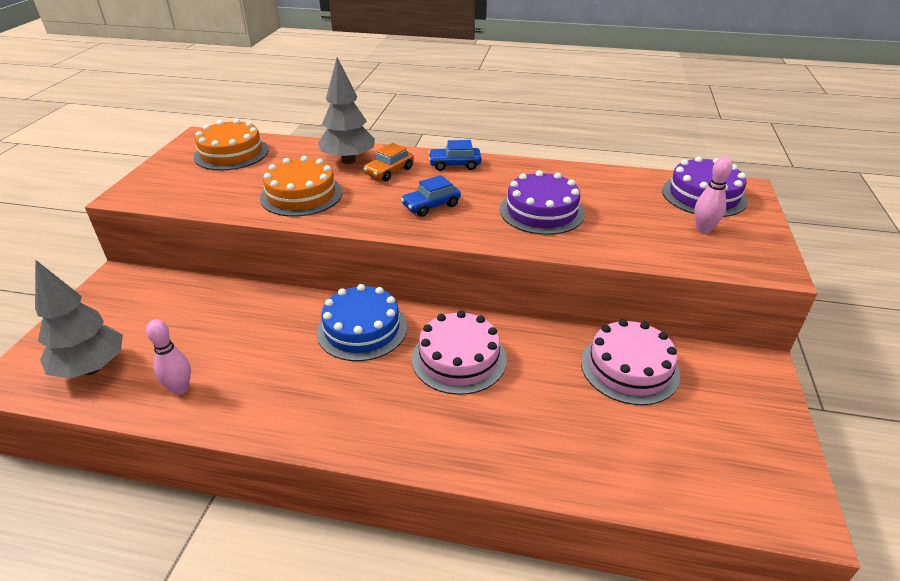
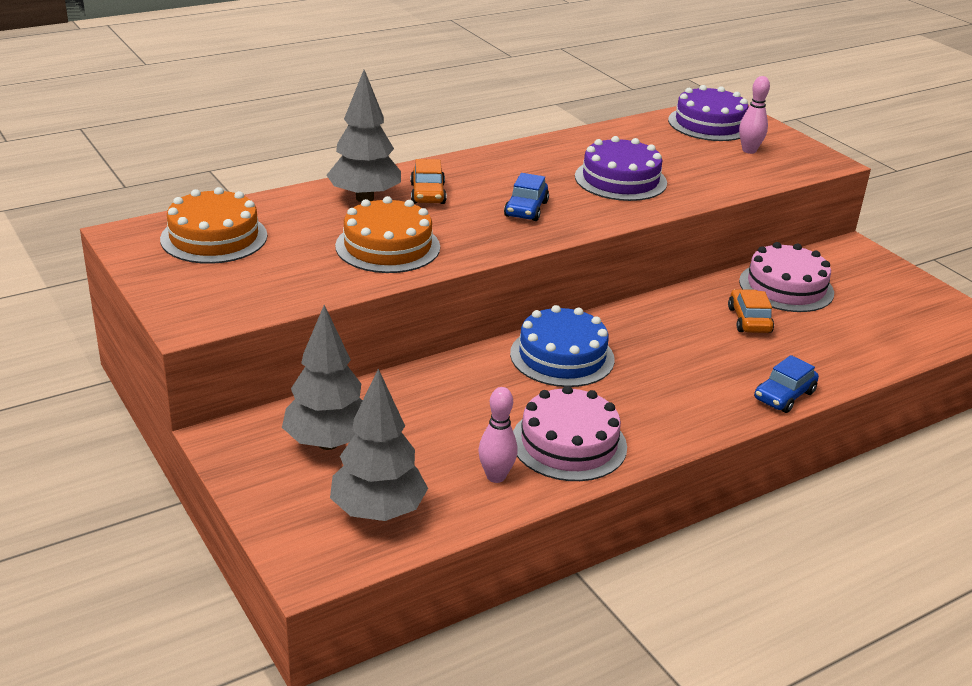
camera: 45 degrees left, 5 degrees down
pink cake [412,311,507,395] -> pink cake moved to [513,385,627,481]
blue car [428,140,481,171] -> blue car moved to [754,355,819,413]
none -> grey tree [282,305,363,450]
none -> orange car [728,289,774,333]

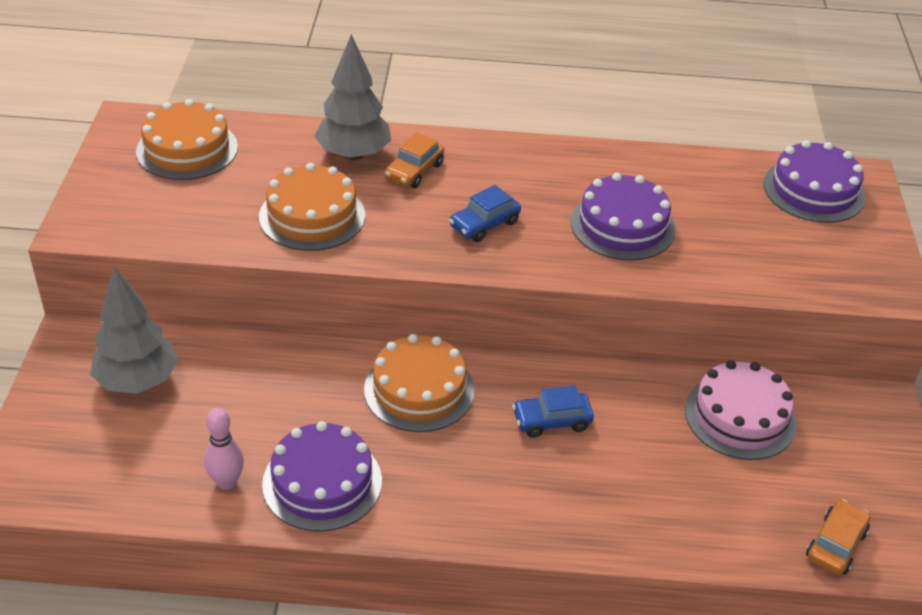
camera: 35 degrees right, 10 degrees up
grey tree [330,368,428,521] -> none
blue cake [510,305,615,387] -> orange cake [364,334,475,432]
pink cake [513,385,627,481] -> purple cake [262,421,382,532]
orange car [728,289,774,333] -> orange car moved to [806,499,870,575]
pink bowling pin [739,76,770,154] -> none
blue car [754,355,819,413] -> blue car moved to [512,385,594,438]

